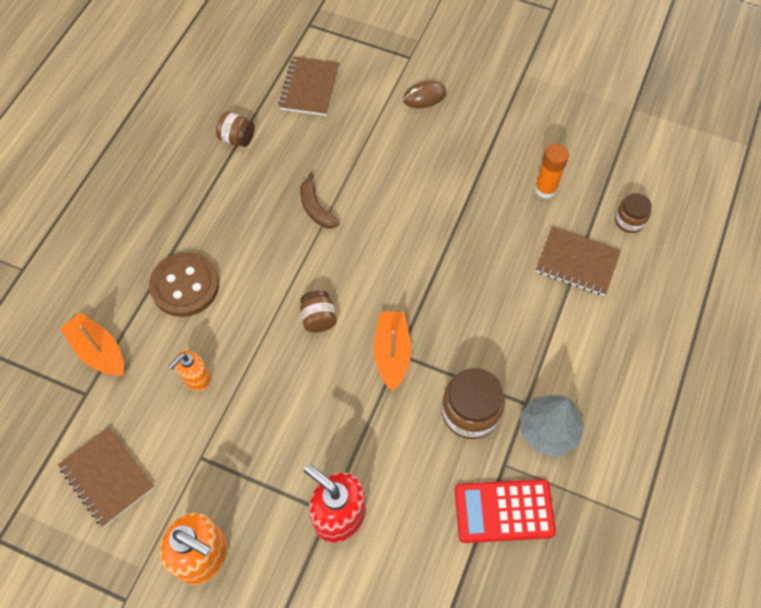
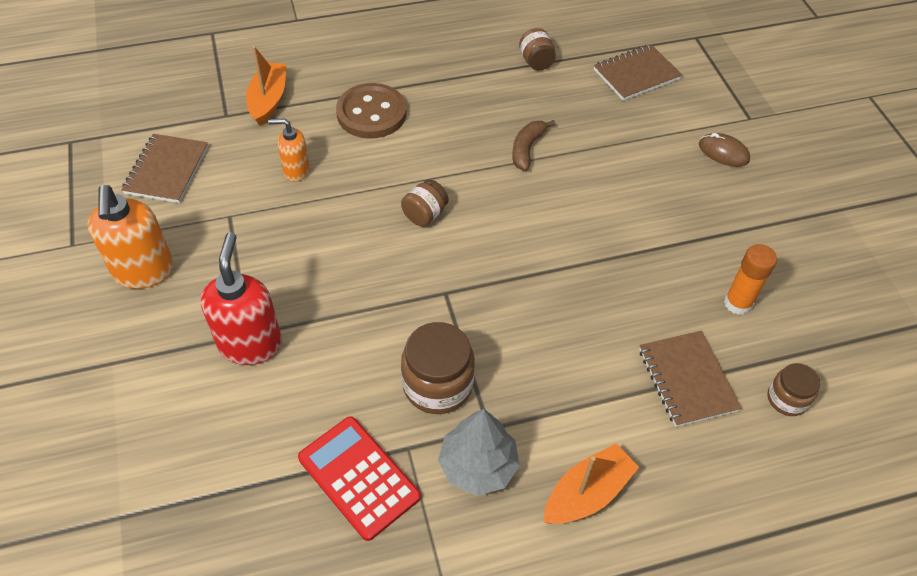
camera: 50 degrees right, 10 degrees down
orange boat [374,312,411,391] -> orange boat moved to [544,443,639,524]

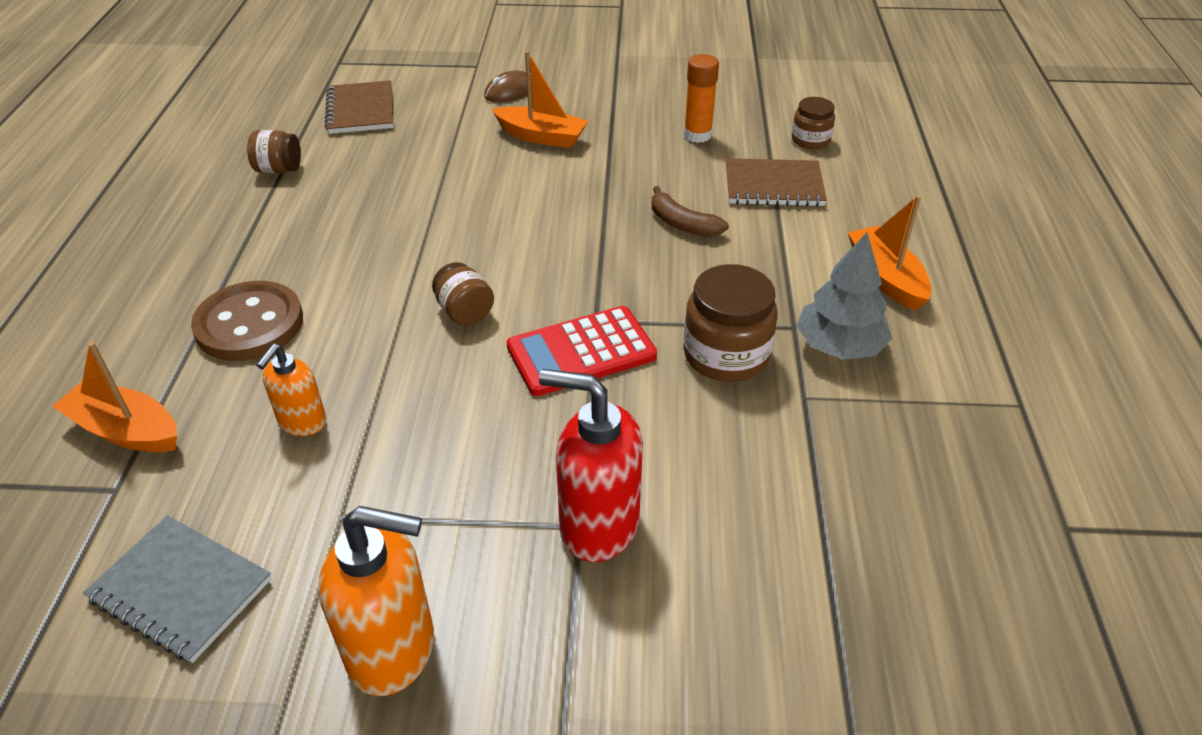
camera: 70 degrees left, 10 degrees down
brown notebook [121,134,208,203] -> grey notebook [83,515,271,663]
red calculator [298,416,421,541] -> red calculator moved to [507,306,657,396]
brown banana [512,120,555,171] -> brown banana moved to [652,186,729,237]
none -> orange boat [492,51,588,148]

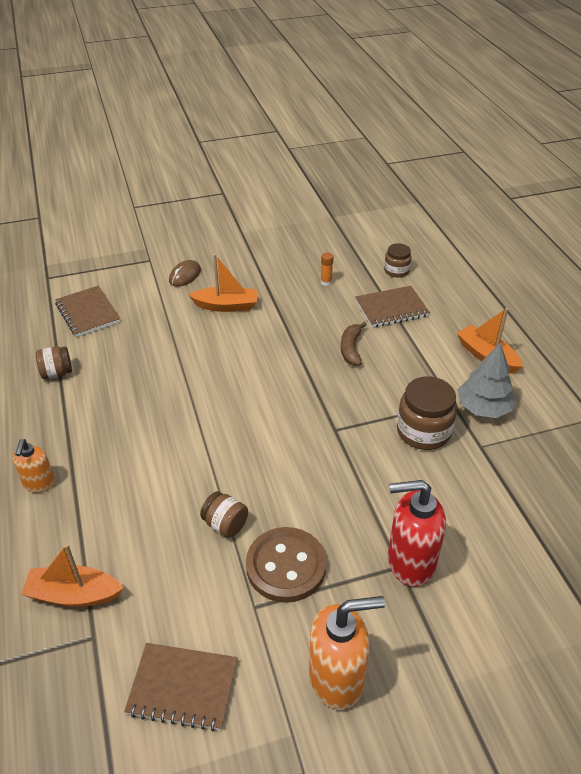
camera: 20 degrees left, 0 degrees up
grey notebook [83,515,271,663] -> brown notebook [124,643,238,731]
brown button [191,281,303,361] -> brown button moved to [246,527,327,603]
orange soap dispenser [256,344,326,436] -> orange soap dispenser moved to [13,439,55,493]
brown jar [432,262,494,325] -> brown jar moved to [200,491,248,538]
red calculator [507,306,657,396] -> none
brown banana [652,186,729,237] -> brown banana turned 75 degrees clockwise [341,322,367,366]
orange glue stick [684,54,719,143] -> orange glue stick [321,252,333,286], size x0.60

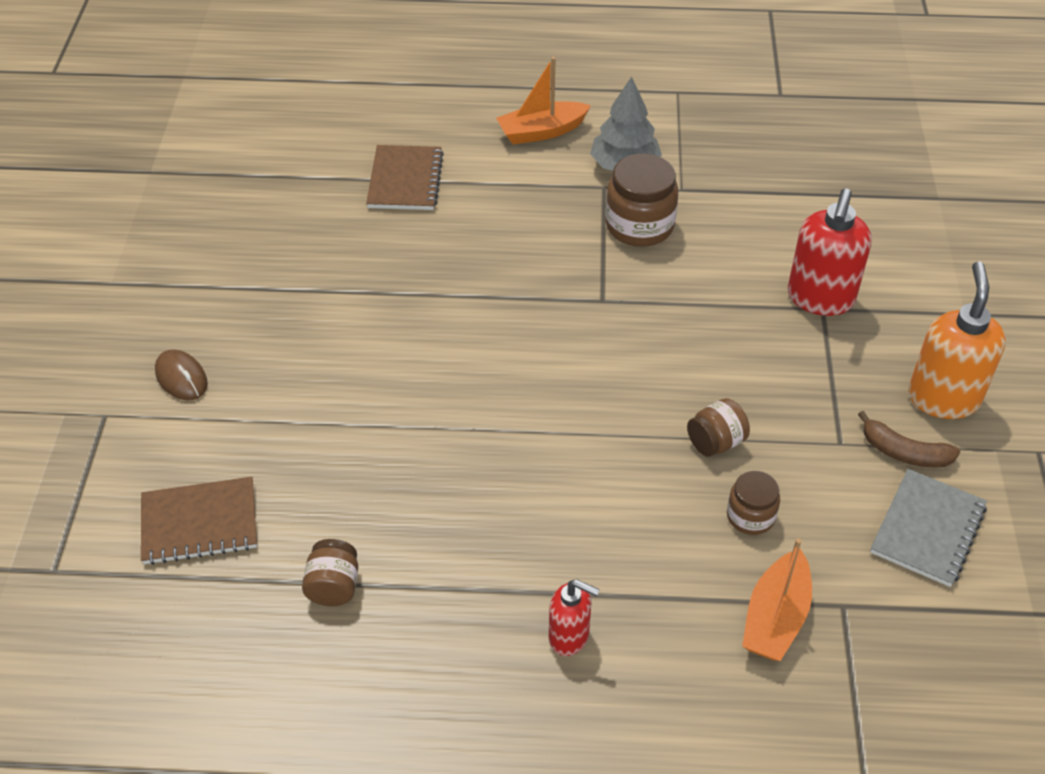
camera: 70 degrees left, 5 degrees up
orange soap dispenser [13,439,55,493] -> red soap dispenser [549,579,600,656]
brown notebook [124,643,238,731] -> grey notebook [870,469,987,587]
orange boat [189,254,258,312] -> none
brown button [246,527,327,603] -> none
orange glue stick [321,252,333,286] -> none
brown banana [341,322,367,366] -> brown banana moved to [858,411,960,468]
brown jar [384,243,412,277] -> brown jar moved to [727,471,780,535]

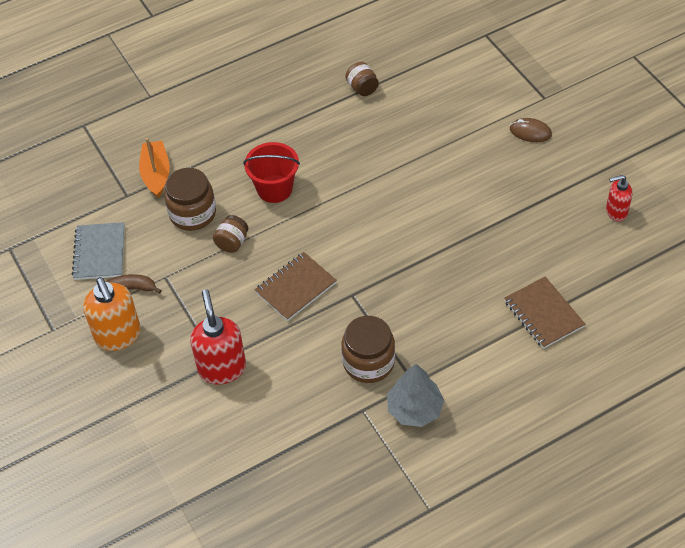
camera: 150 degrees right, 5 degrees up
brown notebook [141,477,257,565] -> brown notebook moved to [255,252,337,321]
orange boat [496,57,591,145] -> none
red soap dispenser [549,579,600,656] -> red soap dispenser moved to [606,175,633,221]
brown jar [727,471,780,535] -> brown jar [164,168,216,231], size x1.70
none -> red bucket [243,142,300,203]

